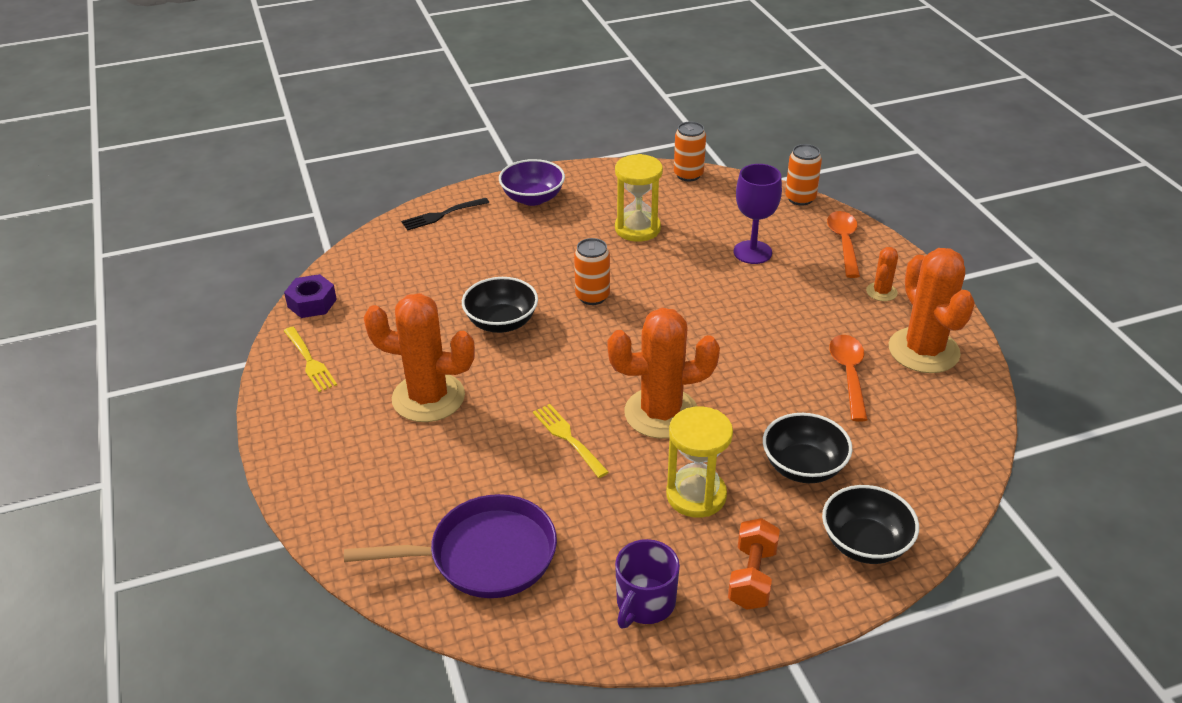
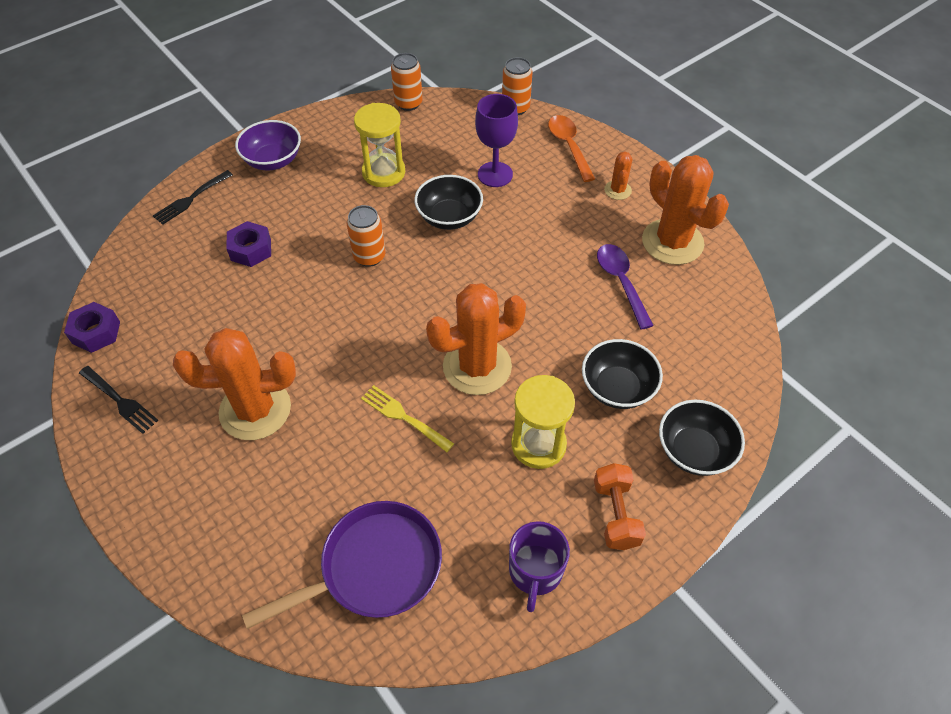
camera: 20 degrees left, 15 degrees up
yellow fork [284,327,337,392] -> black fork [79,366,159,434]
black bowl [462,277,538,333] -> black bowl moved to [414,175,483,230]
orange spoon [829,335,868,422] -> purple spoon [597,244,654,330]
none -> purple nut [226,221,271,267]

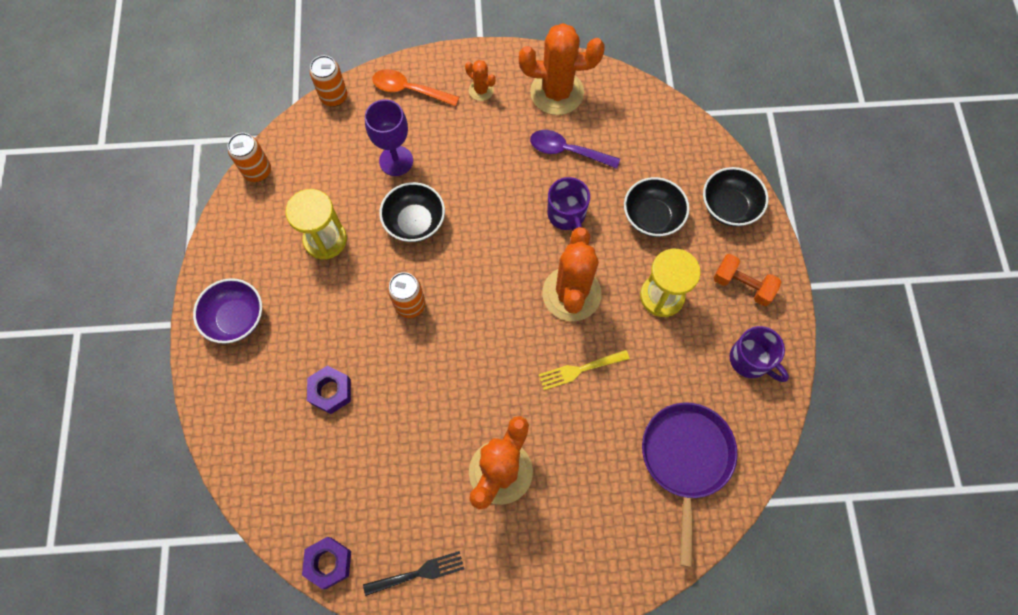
camera: 55 degrees left, 15 degrees up
black fork [153,170,233,225] -> none
none -> purple mug [547,177,590,230]

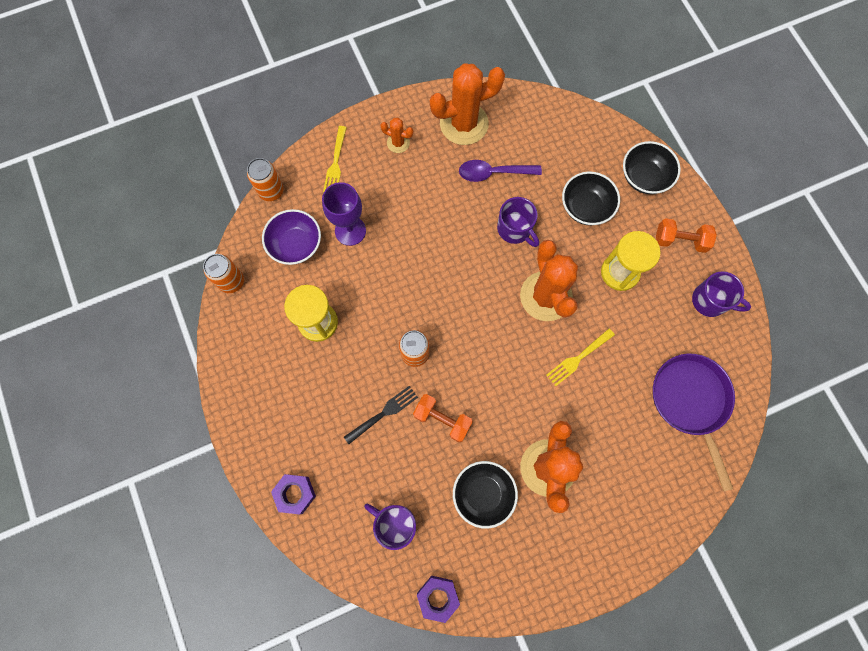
camera: 20 degrees left, 5 degrees up
purple bowl [193,278,262,344] -> purple bowl moved to [262,209,321,265]
purple nut [307,365,351,414] -> purple nut moved to [271,474,316,515]
black fork [363,551,464,596] -> black fork moved to [344,386,418,444]
orange spoon [372,69,459,107] -> yellow fork [323,126,347,193]
black bowl [379,182,445,242] -> black bowl moved to [453,461,518,529]
none -> purple mug [364,504,416,550]
none -> orange dumbbell [413,394,473,442]

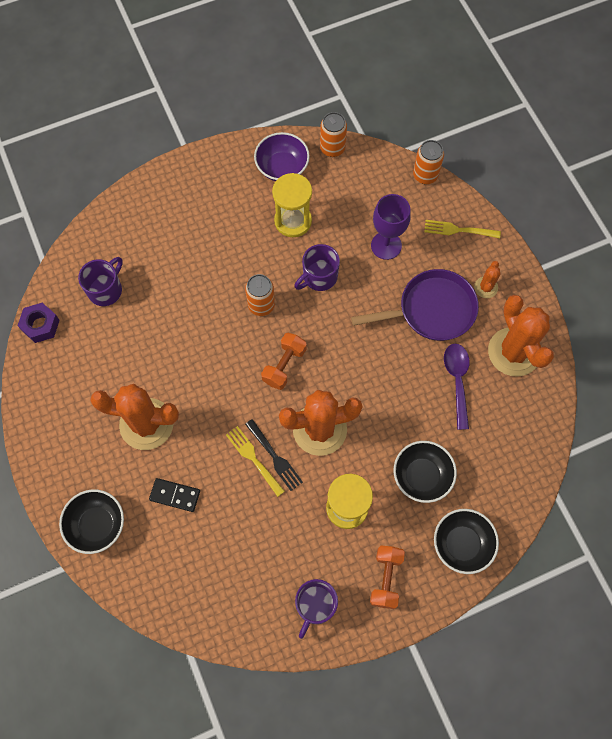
camera: 90 degrees right, 5 degrees down
purple bowl [262,209,321,265] -> purple bowl moved to [254,132,310,181]
purple nut [271,474,316,515] -> none
black fork [344,386,418,444] -> black fork moved to [245,419,303,491]
orange dumbbell [413,394,473,442] -> orange dumbbell moved to [261,333,307,390]
black bowl [453,461,518,529] -> black bowl moved to [59,489,124,554]
purple mug [497,197,539,247] -> purple mug moved to [294,244,340,291]
purple pan [653,354,735,491] -> purple pan moved to [351,269,479,341]
none -> black domino [149,478,200,512]

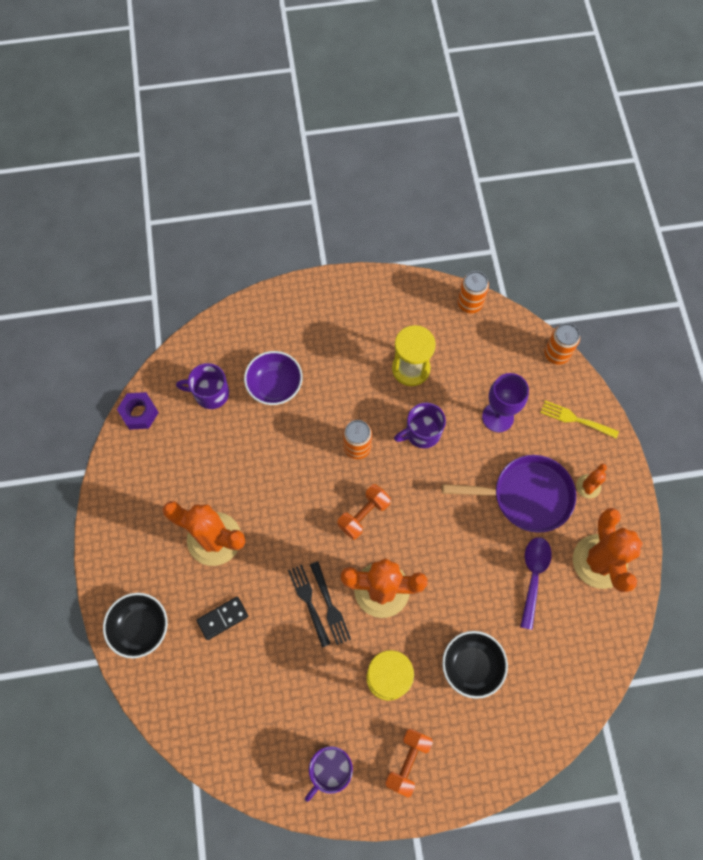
camera: 15 degrees right, 0 degrees up
purple mug [78,257,123,306] -> purple mug turned 135 degrees counterclockwise [176,363,229,409]
black domino [149,478,200,512] -> black domino turned 60 degrees counterclockwise [196,596,248,640]
yellow fork [226,426,285,497] -> black fork [288,565,331,648]
purple bowl [254,132,310,181] -> purple bowl moved to [244,351,303,405]
black bowl [434,509,499,574] -> none

